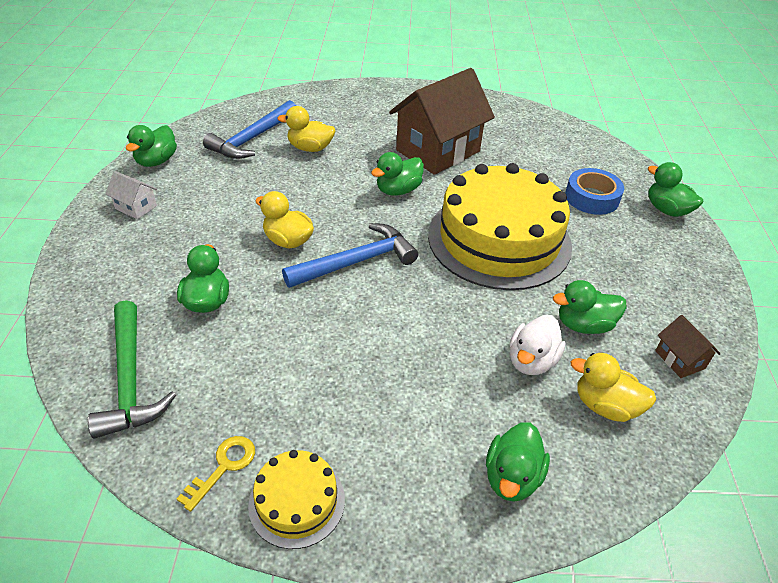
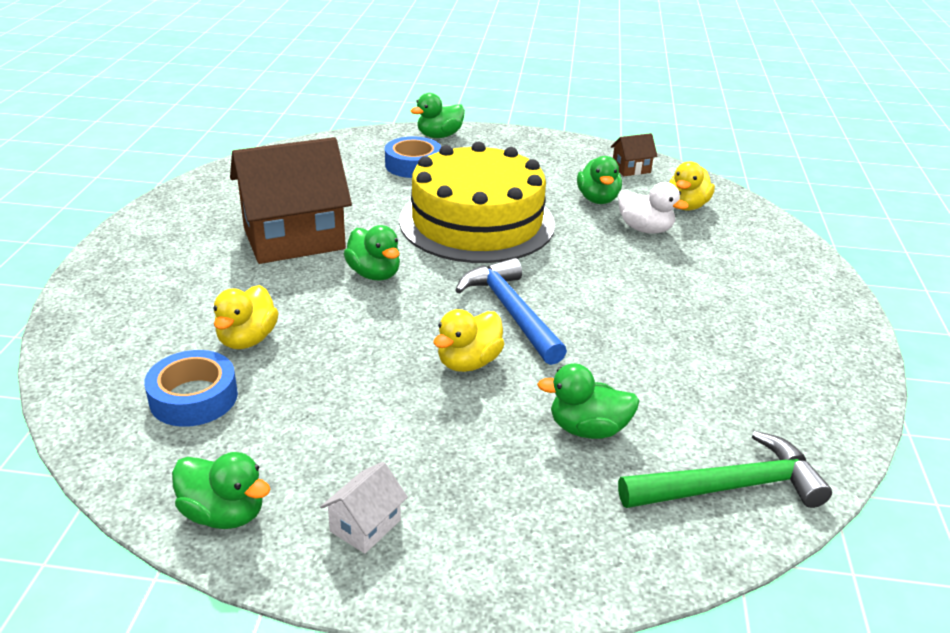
camera: 85 degrees left, 10 degrees down
yellow key [177,436,255,512] -> none
blue hammer [203,100,296,159] -> blue tape [144,350,238,427]
yellow cake [248,450,345,549] -> none
brown house [389,68,495,175] -> brown house turned 75 degrees counterclockwise [230,137,352,264]
green duck [486,422,550,502] -> none

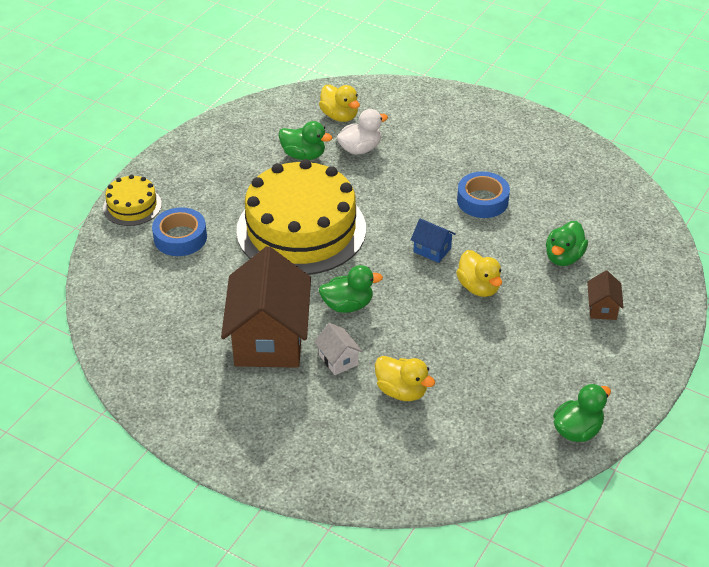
camera: 65 degrees left, 10 degrees up
blue tape [144,350,238,427] -> blue tape moved to [457,171,510,218]
white house [320,462,408,554] -> white house moved to [314,323,363,375]
green duck [411,93,465,138] -> yellow cake [103,175,162,226]
blue hammer [456,258,567,365] -> blue house [411,218,456,263]
brown house [611,133,658,176] -> brown house moved to [587,271,624,320]
green hammer [618,431,832,508] -> none

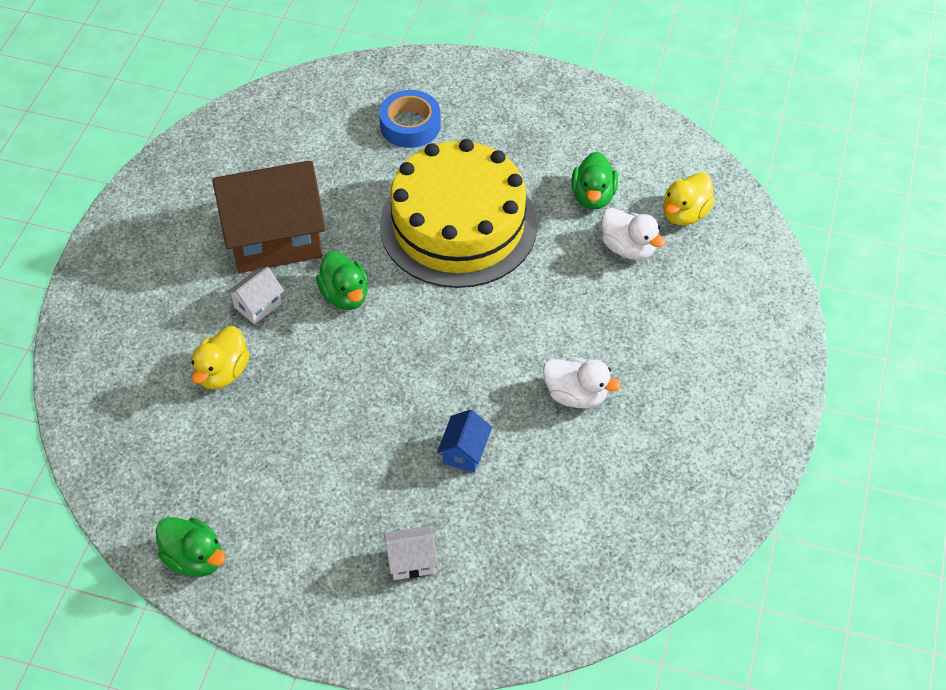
camera: 75 degrees right, 10 degrees up
yellow cake [103,175,162,226] -> none
blue house [411,218,456,263] -> blue house moved to [437,409,492,473]
yellow duck [456,250,502,297] -> none
blue tape [457,171,510,218] -> white duck [543,357,621,409]
green duck [546,221,588,266] -> none
brown house [587,271,624,320] -> white house [384,526,438,580]

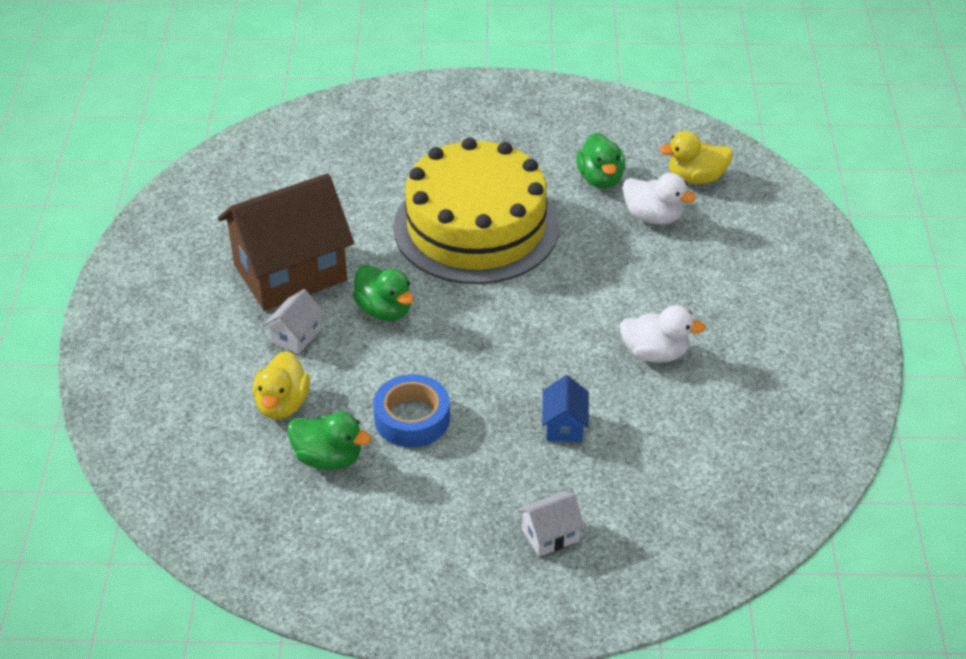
camera: 15 degrees left, 10 degrees down
green duck [156,517,226,577] -> green duck moved to [287,412,371,470]
blue tape [379,90,441,148] -> blue tape moved to [373,374,450,447]
yellow duck [663,172,715,226] -> yellow duck turned 60 degrees clockwise [659,131,733,184]

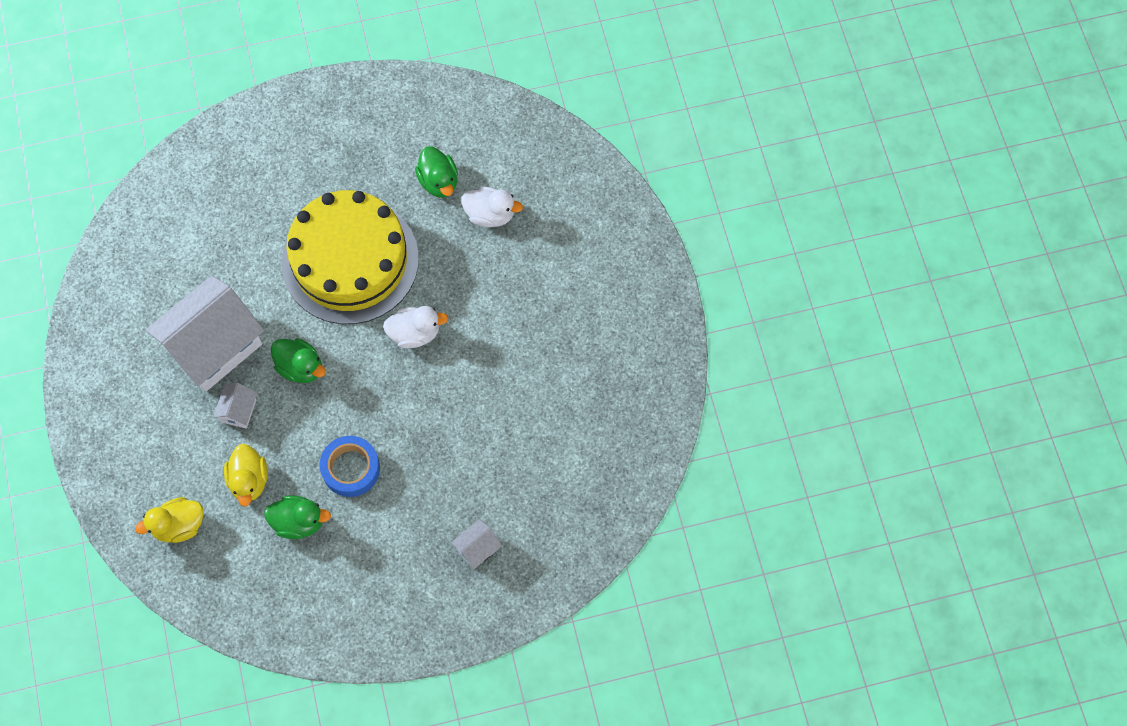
camera: 15 degrees left, 25 degrees up
brown house [218,174,354,311] -> white house [146,276,264,392]
blue house [542,375,589,442] -> none
white duck [620,305,706,363] -> white duck moved to [383,306,448,348]
yellow duck [659,131,733,184] -> yellow duck moved to [135,497,204,543]

